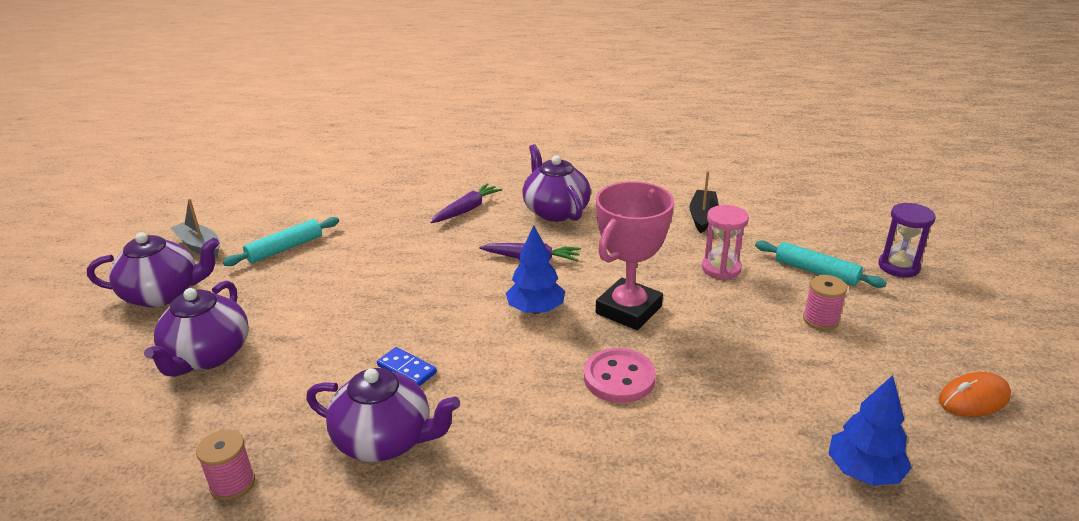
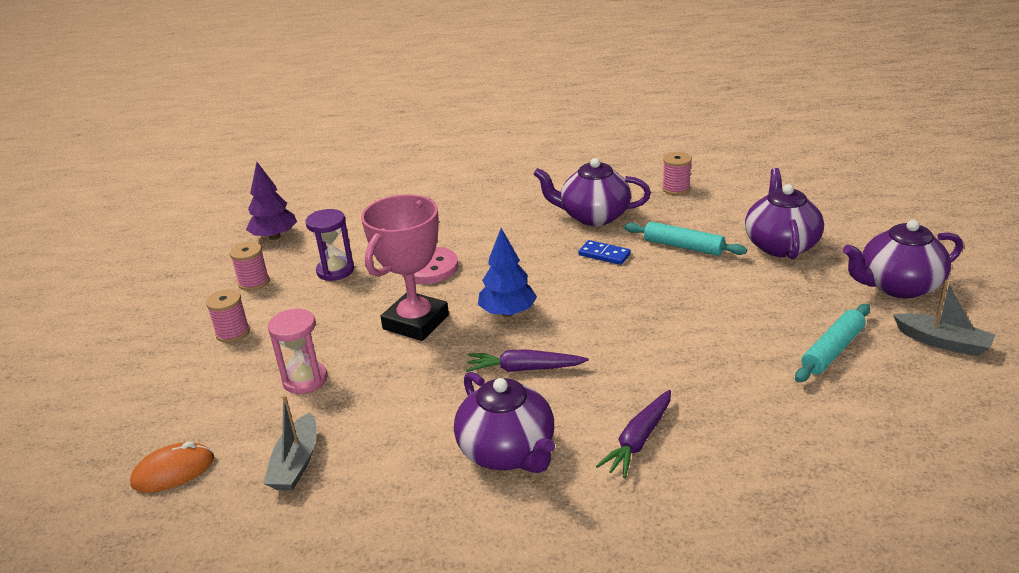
camera: 175 degrees right, 0 degrees up
black boat [690,171,719,233] -> grey boat [264,395,317,491]
turquoise rolling pin [755,241,887,288] -> turquoise rolling pin moved to [624,221,747,256]
blue tree [828,375,912,486] -> purple tree [246,162,297,240]
purple hourglass [878,203,936,277] -> purple hourglass moved to [305,209,354,281]
orange mouse [939,372,1011,417] -> orange mouse moved to [130,441,214,493]
none -> pink spool [230,242,269,291]

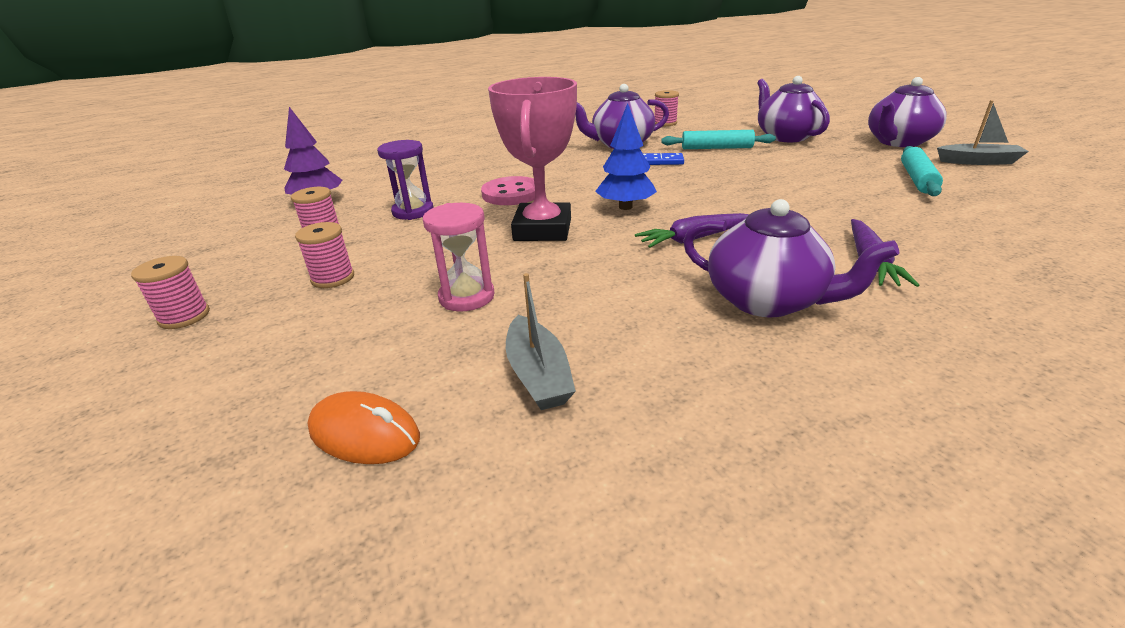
camera: 25 degrees left, 0 degrees up
orange mouse [130,441,214,493] -> orange mouse turned 75 degrees clockwise [308,391,420,464]
none -> pink spool [131,256,210,329]

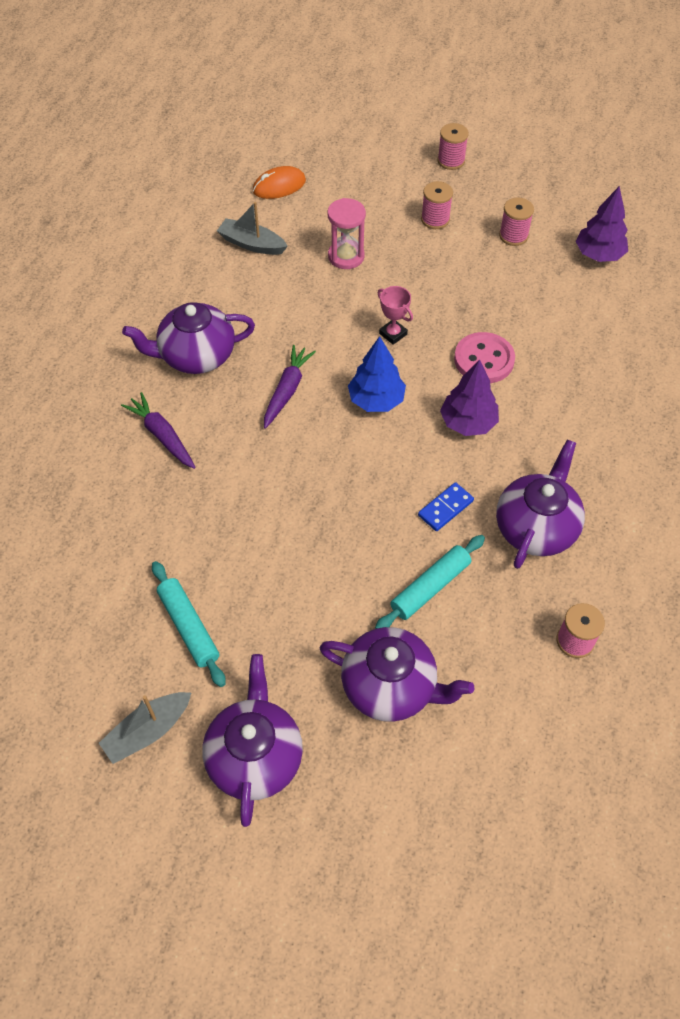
camera: 130 degrees right, 25 degrees up
purple hourglass [377,140,434,220] -> none
pink trophy [488,77,577,241] -> pink trophy [378,286,413,345], size x0.45
none -> purple tree [440,360,499,436]

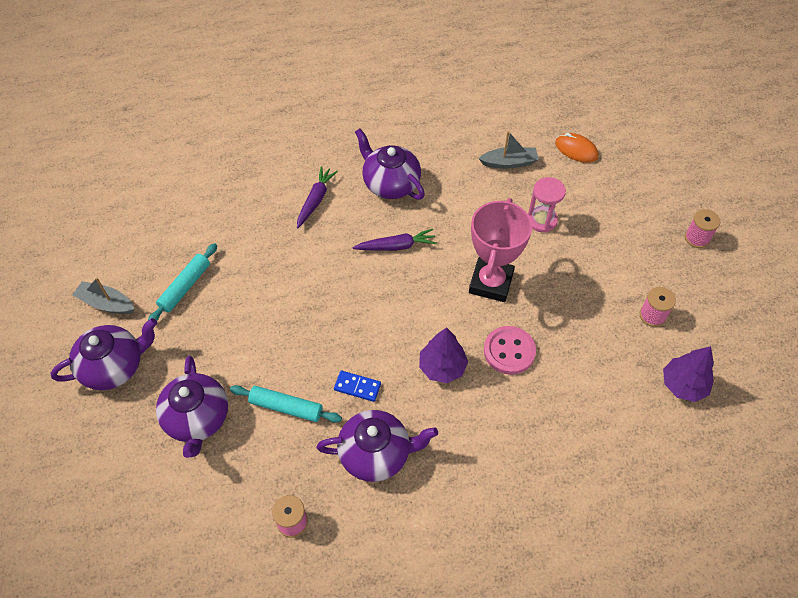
camera: 60 degrees right, 0 degrees up
grey boat [217,202,288,255] -> grey boat turned 90 degrees clockwise [479,131,539,169]
blue tree [348,336,406,412] -> none
pink trophy [378,286,413,345] -> pink trophy [469,198,532,302], size x2.22
pink spool [421,181,453,229] -> none

